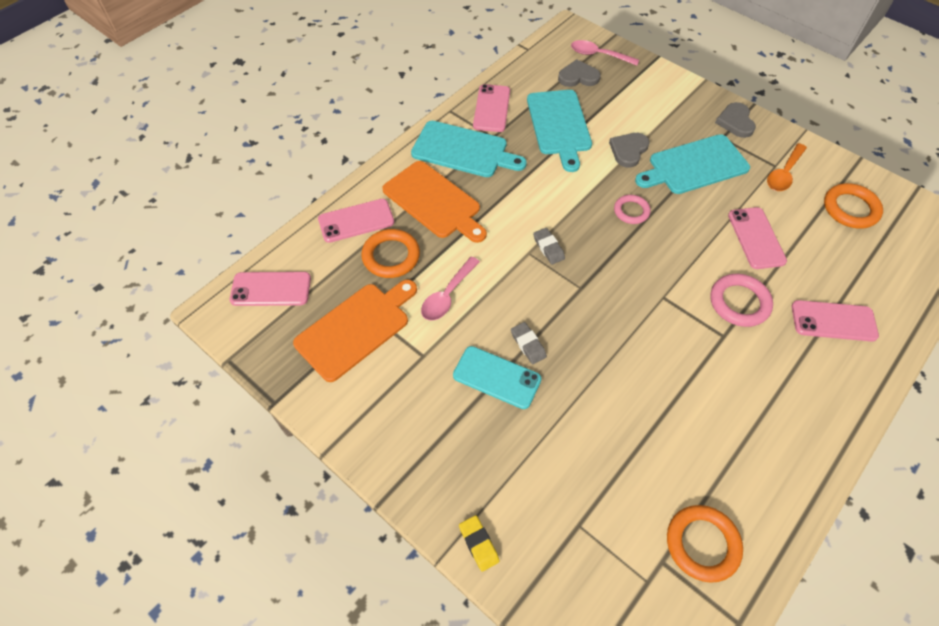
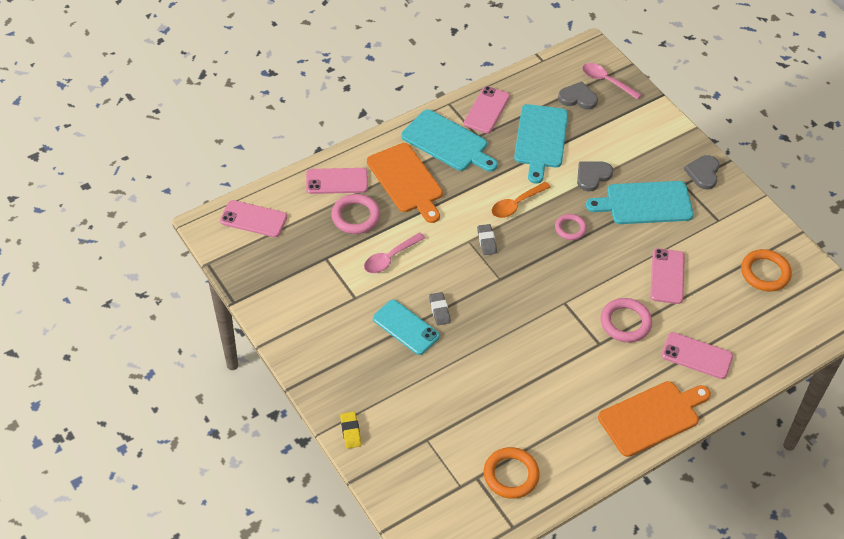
camera: 15 degrees right, 5 degrees down
orange cutting board [293,279,417,382] -> orange cutting board moved to [598,381,711,457]
orange ring [361,229,420,278] -> pink ring [331,194,380,234]
orange spoon [767,143,807,191] -> orange spoon moved to [492,182,551,218]

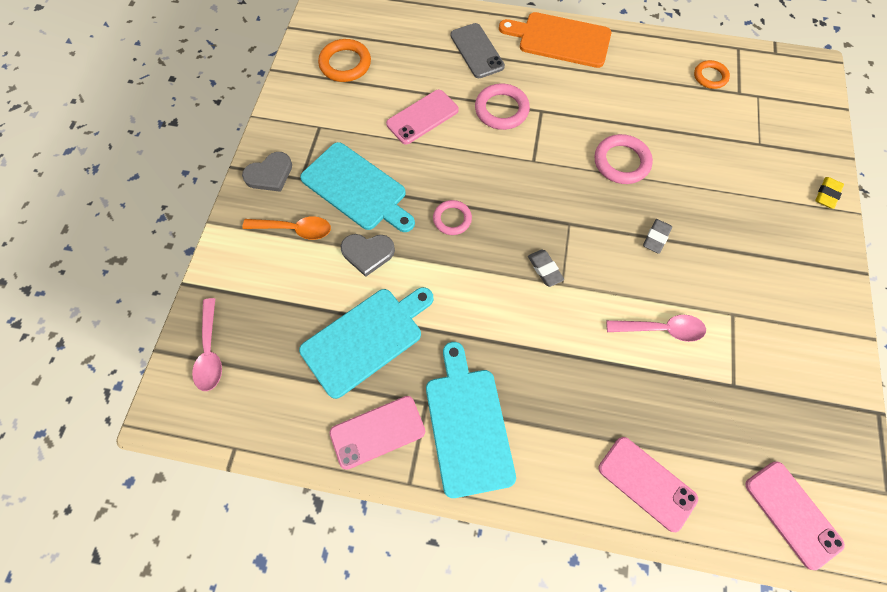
camera: 135 degrees left, 15 degrees up
pink ring [331,194,380,234] -> pink ring moved to [595,134,653,184]
orange cutting board [367,143,443,223] -> none
turquoise phone [373,300,440,355] -> none
grey eraser [477,224,497,255] -> grey eraser turned 60 degrees counterclockwise [528,250,564,287]
orange ring [484,447,540,499] -> orange ring [694,60,730,89], size x0.65
orange spoon [492,182,551,218] -> orange spoon moved to [242,216,331,240]
grey heart [558,81,598,109] -> none
pink phone [661,332,733,379] -> grey phone [450,23,505,78]

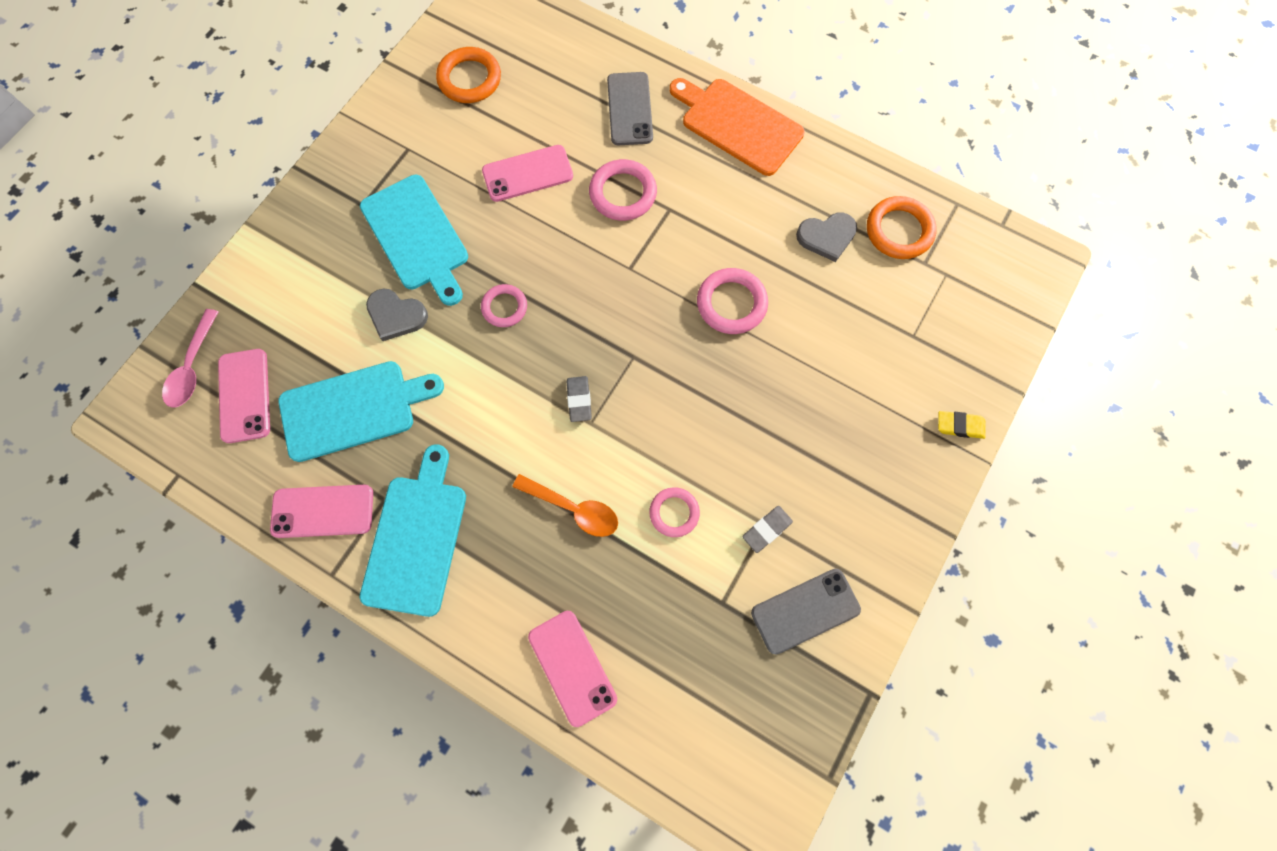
camera: 20 degrees right, 5 degrees up
grey heart [242,152,292,192] -> grey heart moved to [796,213,857,262]
orange spoon [242,216,331,240] -> orange spoon moved to [512,474,618,537]
pink spoon [606,315,706,342] -> pink ring [649,487,700,537]
grey eraser [643,219,672,254] -> grey eraser moved to [743,506,793,553]
orange ring [694,60,730,89] -> orange ring [867,196,937,259], size x1.54
pink phone [745,462,845,570] -> pink phone moved to [218,349,270,443]
yellow eraser [815,177,844,209] -> yellow eraser turned 45 degrees clockwise [938,411,986,439]
none -> grey phone [751,569,861,655]

